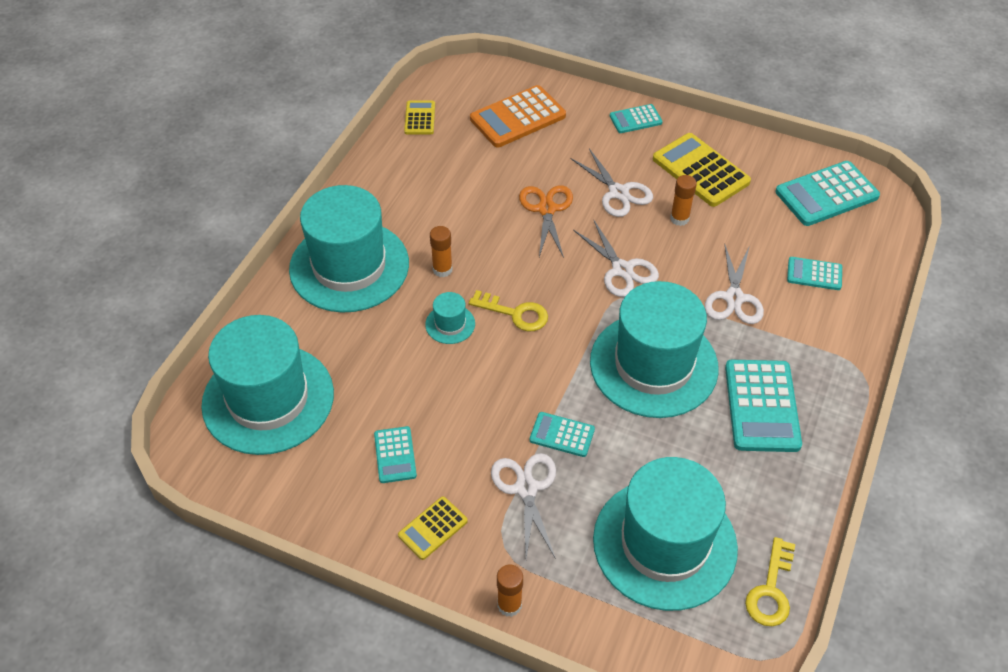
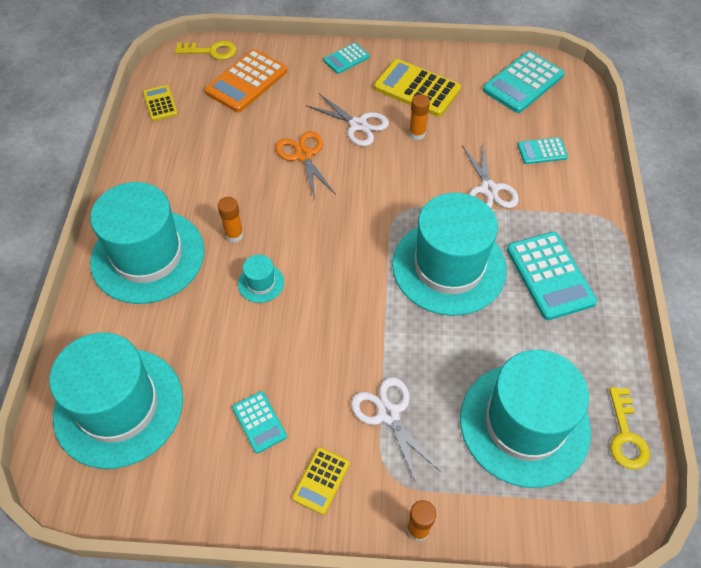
camera: 20 degrees left, 5 degrees up
yellow key [469,290,548,331] -> yellow key moved to [175,41,236,60]
turquoise calculator [530,412,595,457] -> none
white scissors [573,219,659,297] -> none

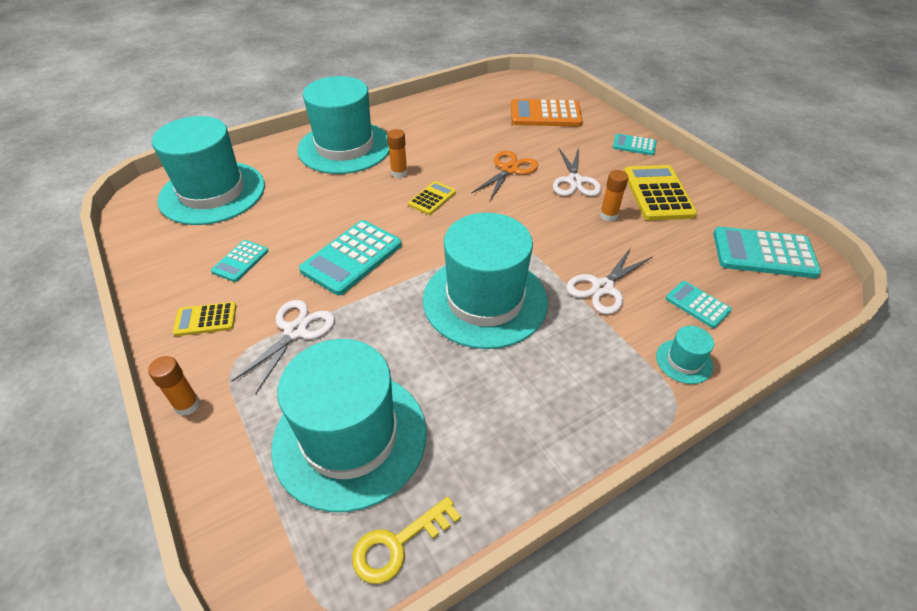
camera: 55 degrees right, 10 degrees down
yellow calculator [143,85,178,121] -> yellow calculator moved to [408,181,456,215]
yellow key [175,41,236,60] -> none
turquoise hat [238,255,284,303] -> turquoise hat moved to [656,326,714,384]
turquoise calculator [507,232,597,320] -> turquoise calculator moved to [299,220,402,296]

